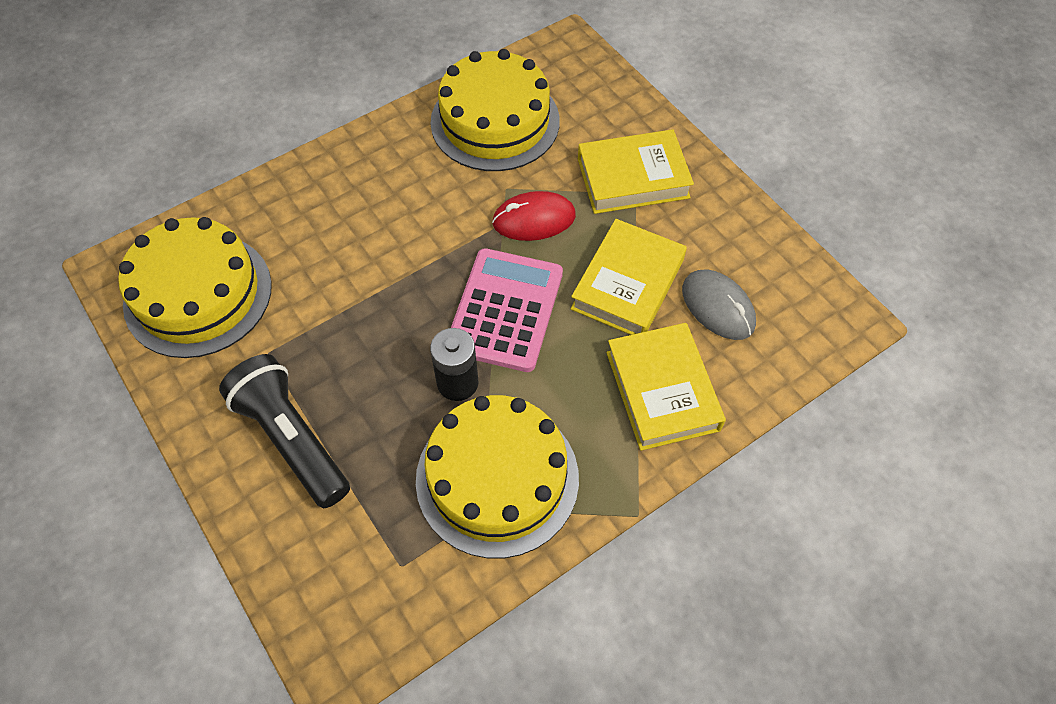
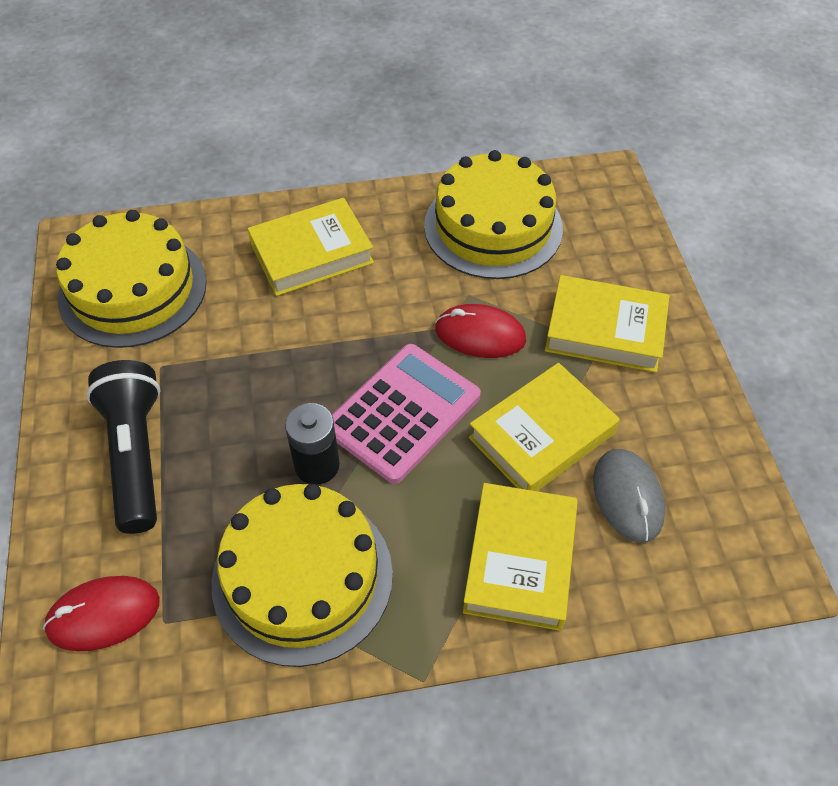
camera: 25 degrees right, 5 degrees down
none -> red mouse [43,576,160,652]
none -> yellow book [248,198,374,296]

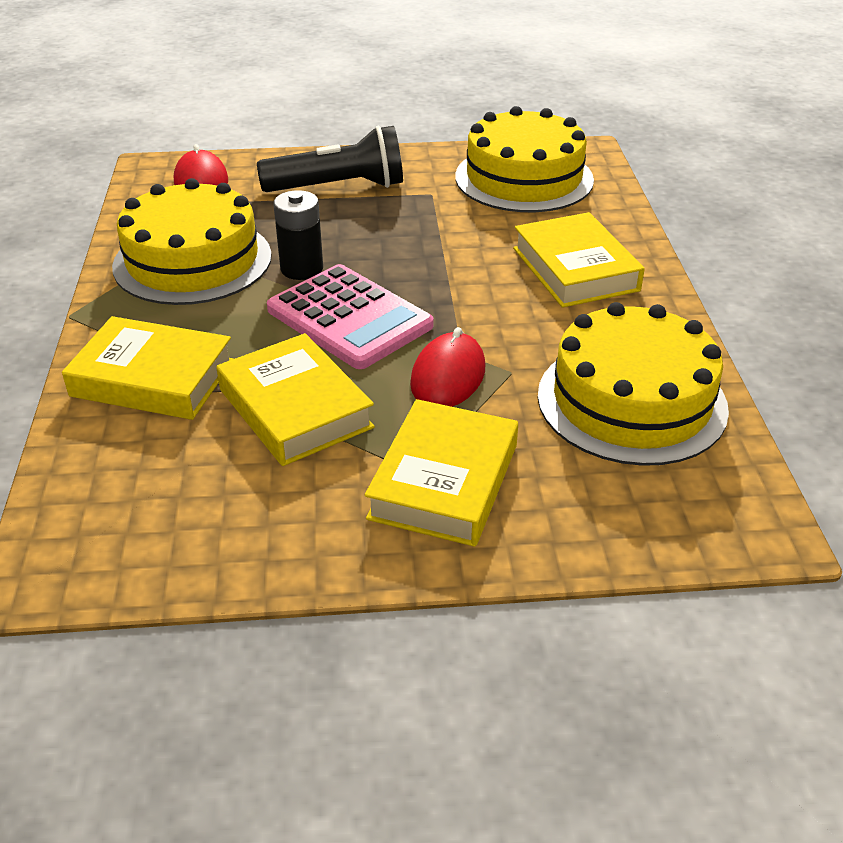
camera: 95 degrees right, 15 degrees down
grey mouse [593,449,665,543] -> none

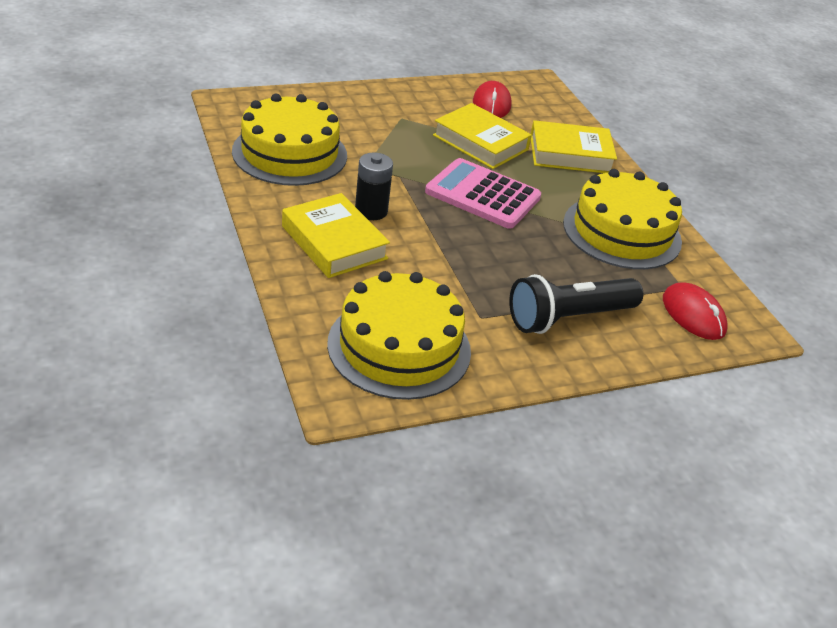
camera: 160 degrees right, 0 degrees up
black battery [273,190,323,280] -> black battery moved to [355,152,393,220]
yellow book [365,399,518,547] -> none
red mouse [410,327,485,407] -> red mouse moved to [473,81,512,118]

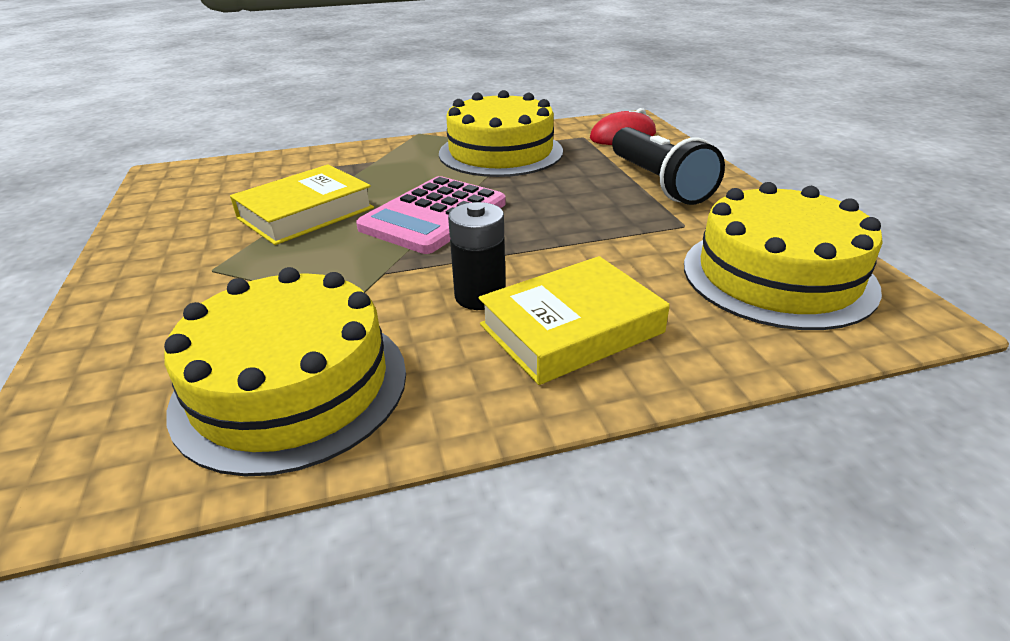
camera: 80 degrees left, 5 degrees down
red mouse [473,81,512,118] -> none
yellow book [531,120,617,173] -> none

